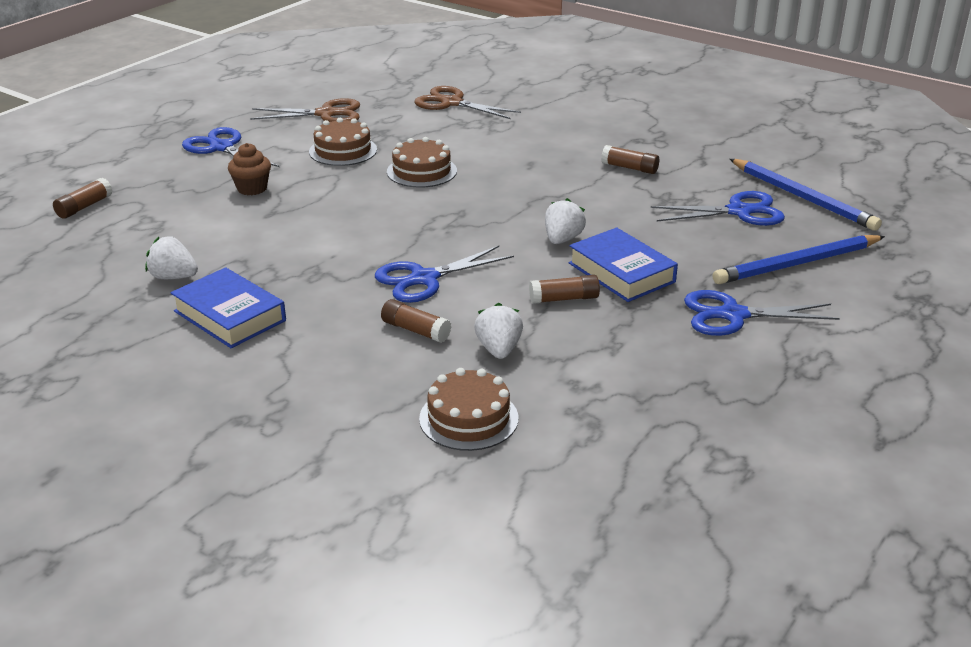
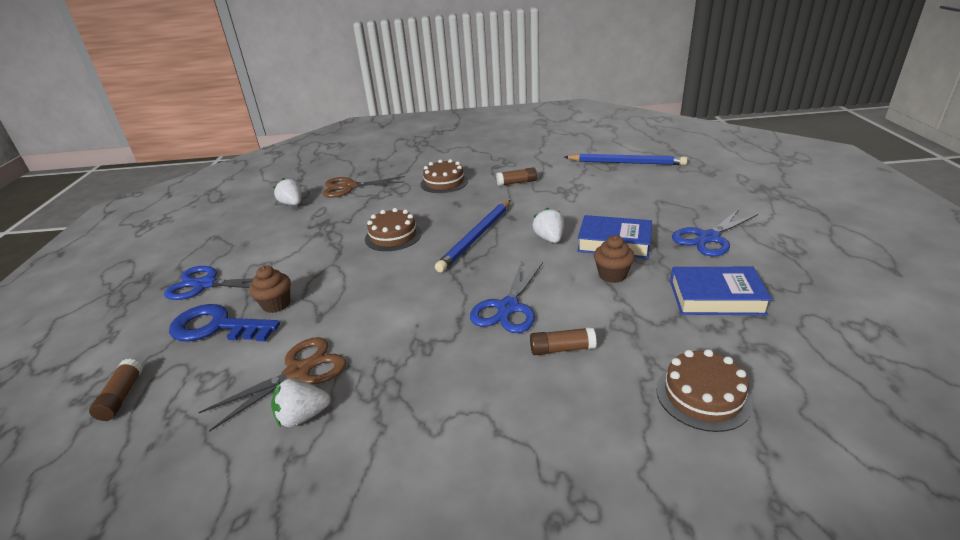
camera: 35 degrees left, 0 degrees up
blue book [171,267,286,348] -> blue book moved to [670,267,772,315]
brown scissors [250,98,360,122] -> brown scissors moved to [198,337,346,432]
brown cake [309,118,377,166] -> brown cake moved to [420,159,468,193]
white strawberry [474,303,523,359] -> white strawberry moved to [273,178,302,205]
brown glue stick [529,275,600,304] -> brown cupcake [594,235,635,283]
blue scissors [651,191,785,226] -> none
blue pencil [713,235,885,284] -> blue pencil moved to [435,200,510,272]
none -> blue key [169,304,280,342]

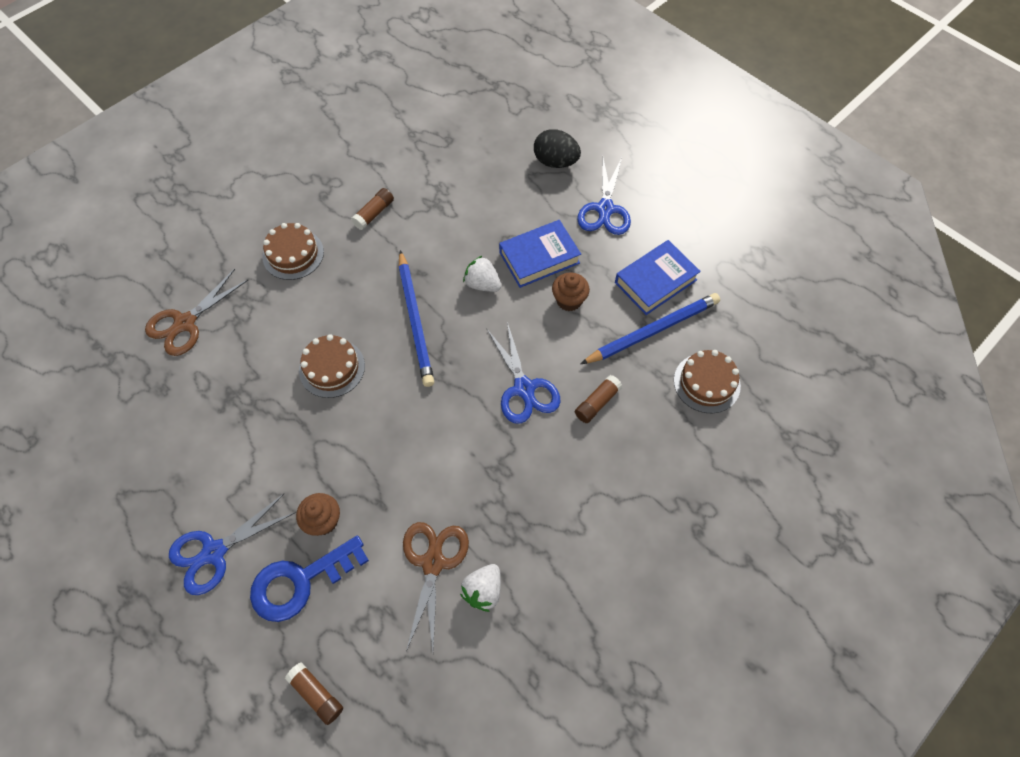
camera: 45 degrees left, 30 degrees up
white strawberry [273,178,302,205] -> none
blue pencil [564,154,688,165] -> blue pencil moved to [581,293,720,364]
none -> black egg [534,129,581,168]

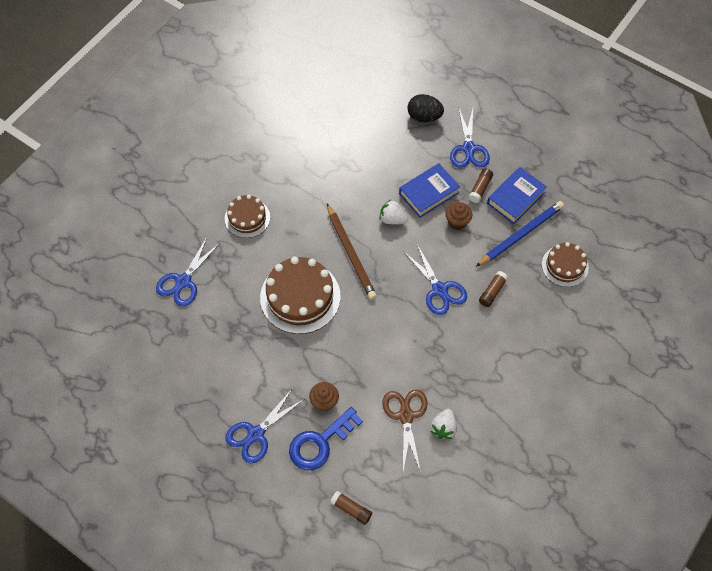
camera: 10 degrees left, 0 degrees up
brown scissors [145,269,248,356] -> blue scissors [156,236,221,306]
brown cake [299,334,365,398] -> brown cake [260,257,341,334], size x1.69
brown glue stick [351,188,394,230] -> brown glue stick moved to [468,169,493,203]
blue pencil [399,250,434,387] -> brown pencil [327,203,377,300]

